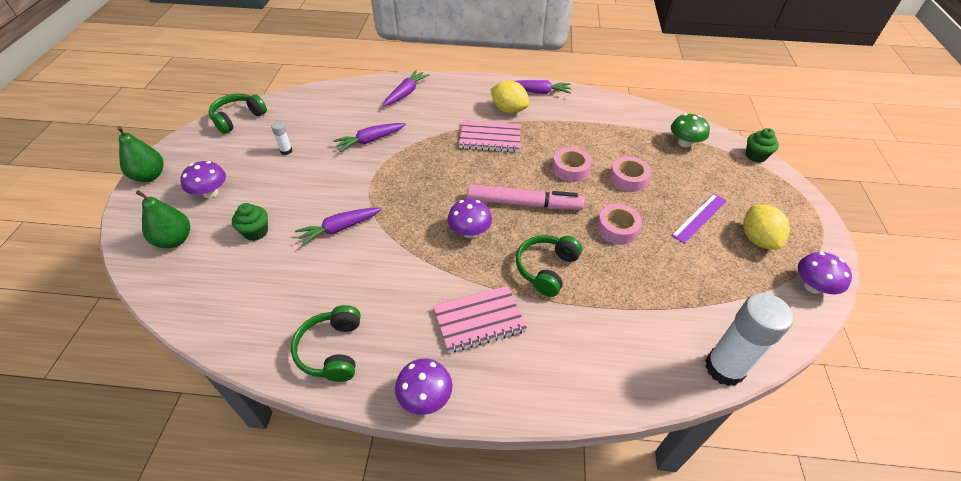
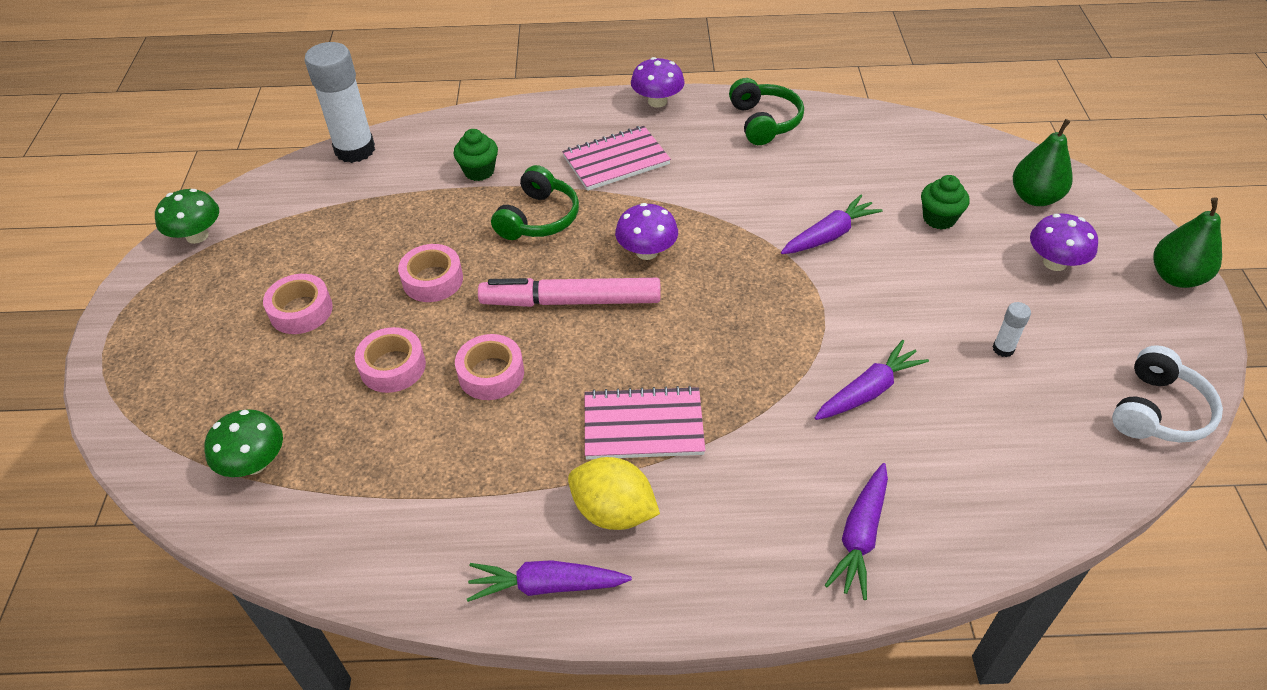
camera: 175 degrees right, 0 degrees up
green headphones [209,94,267,134] -> white headphones [1112,345,1223,443]
purple ruler [671,194,727,244] -> pink tape [263,274,333,334]
yellow lemon [743,205,790,249] -> none
green cupcake [746,128,779,163] -> green cupcake moved to [454,129,498,181]
purple mushroom [798,252,852,294] -> green mushroom [155,189,219,244]

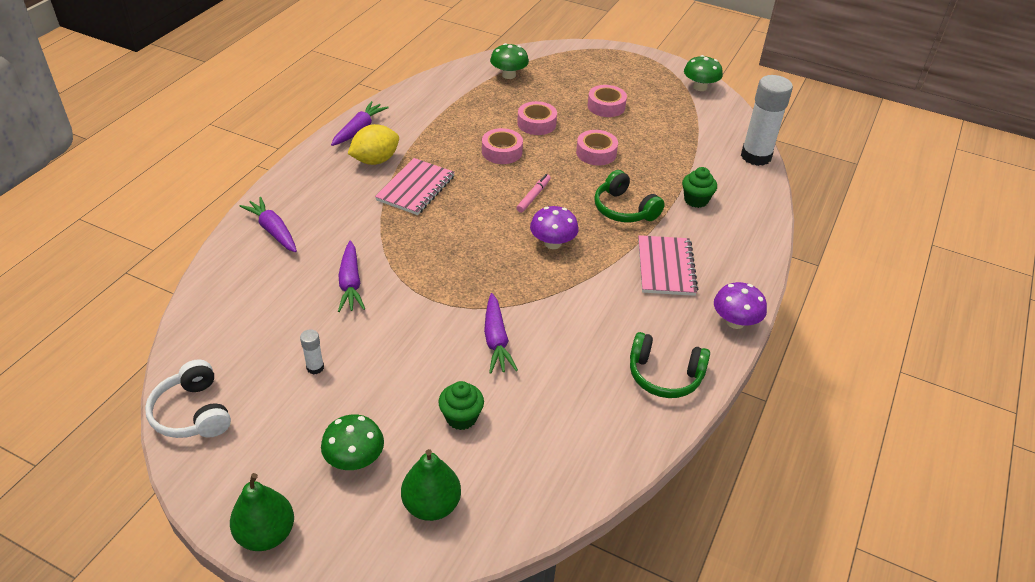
camera: 115 degrees right, 5 degrees down
pink marker [478,278,661,307] -> pink marker [516,174,551,213], size x0.49
purple mushroom [1030,214,1098,271] -> green mushroom [321,414,384,470]

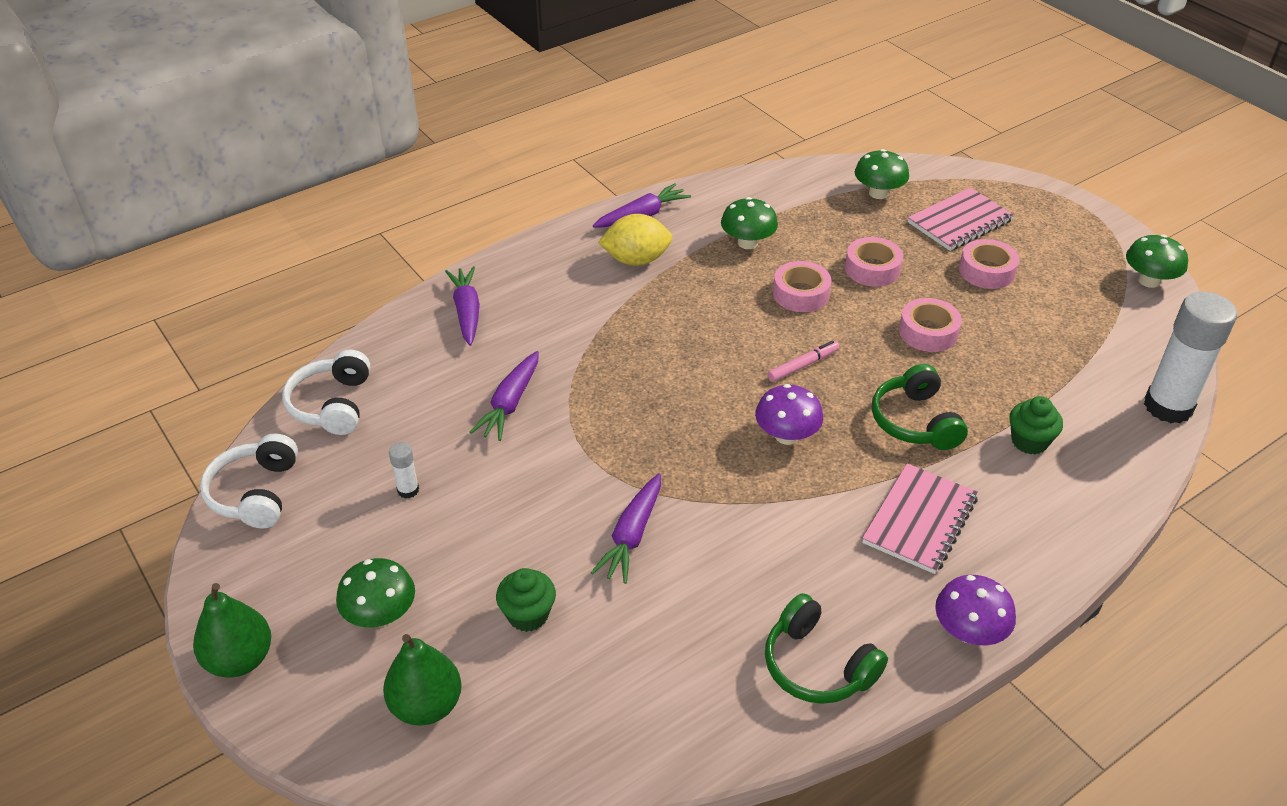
camera: 30 degrees right, 0 degrees up
pink notebook [375,158,455,215] -> pink notebook moved to [908,187,1014,251]
none -> white headphones [282,349,370,435]
none -> green mushroom [721,197,778,249]

